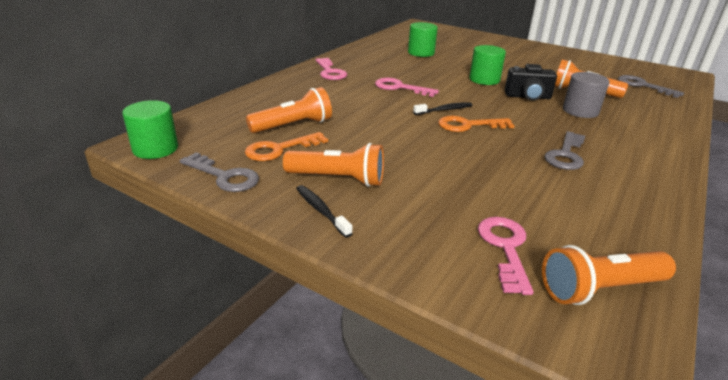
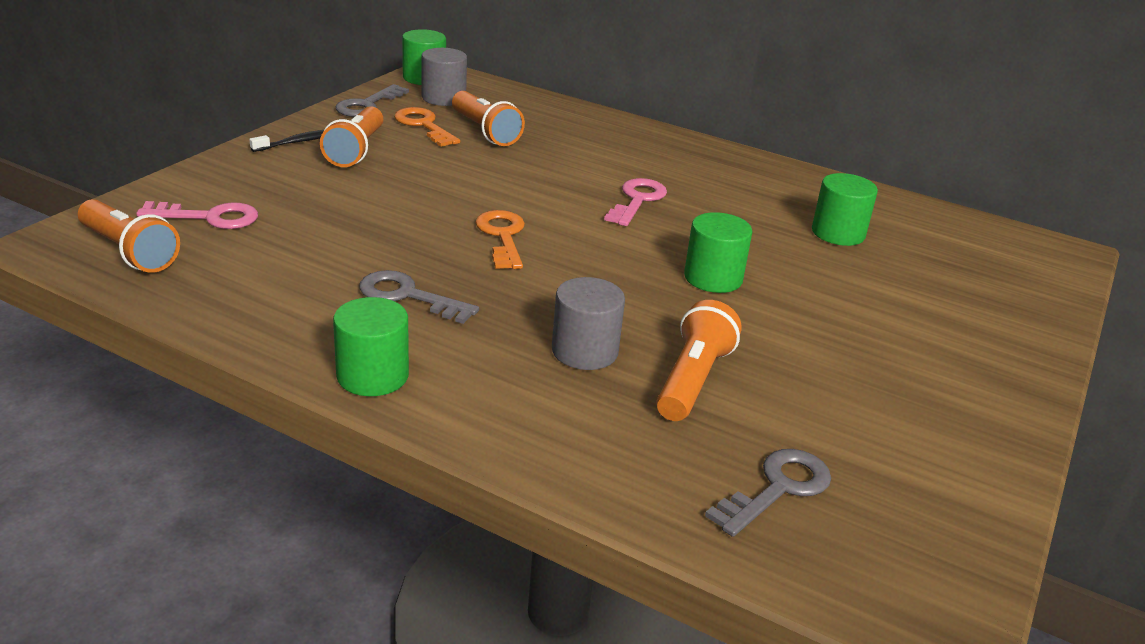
camera: 85 degrees right, 0 degrees up
pink key [316,58,347,80] -> none
black toothbrush [413,102,472,115] -> none
black camera [505,64,557,101] -> none
orange flashlight [542,245,676,305] -> orange flashlight turned 150 degrees clockwise [78,199,180,273]
none -> green cylinder [333,297,409,396]
none -> grey cylinder [422,48,467,106]

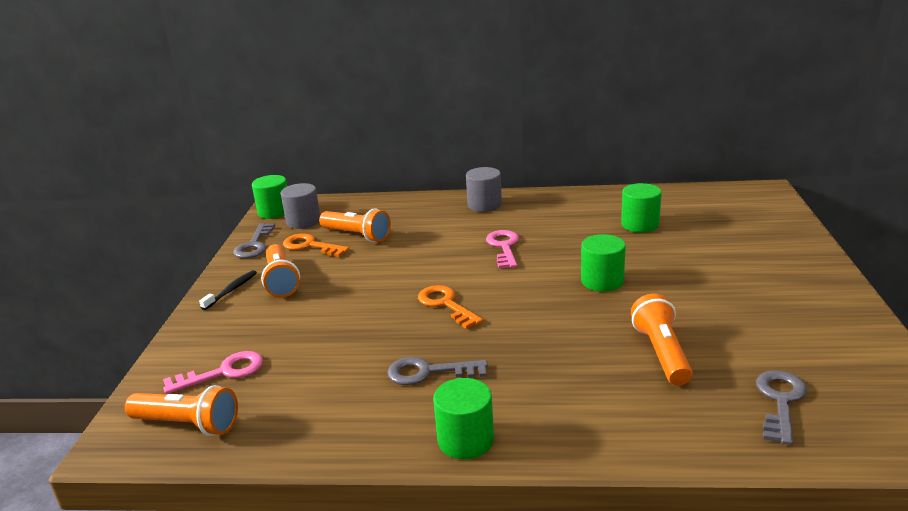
camera: 20 degrees left, 5 degrees down
grey cylinder [552,277,625,370] -> grey cylinder moved to [466,167,502,212]

